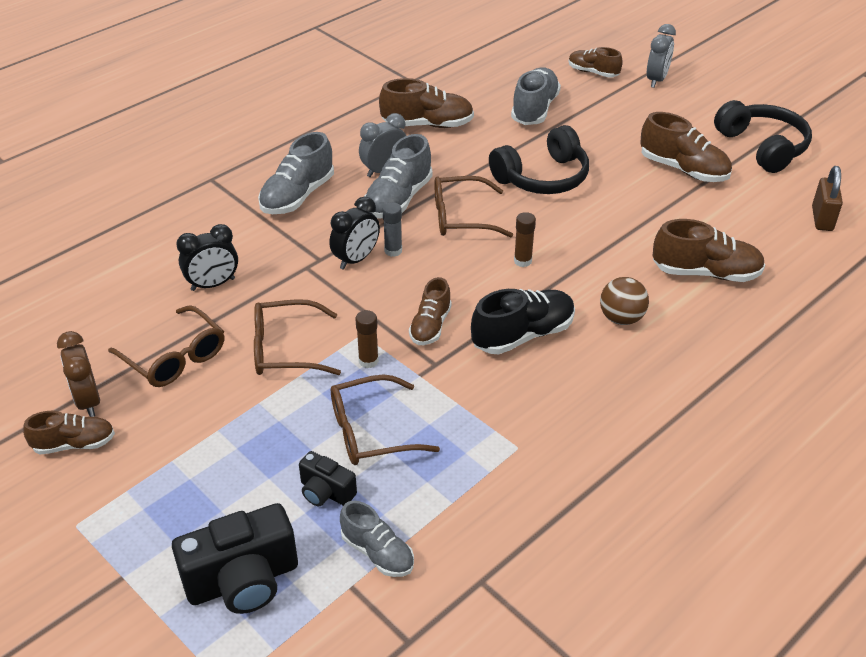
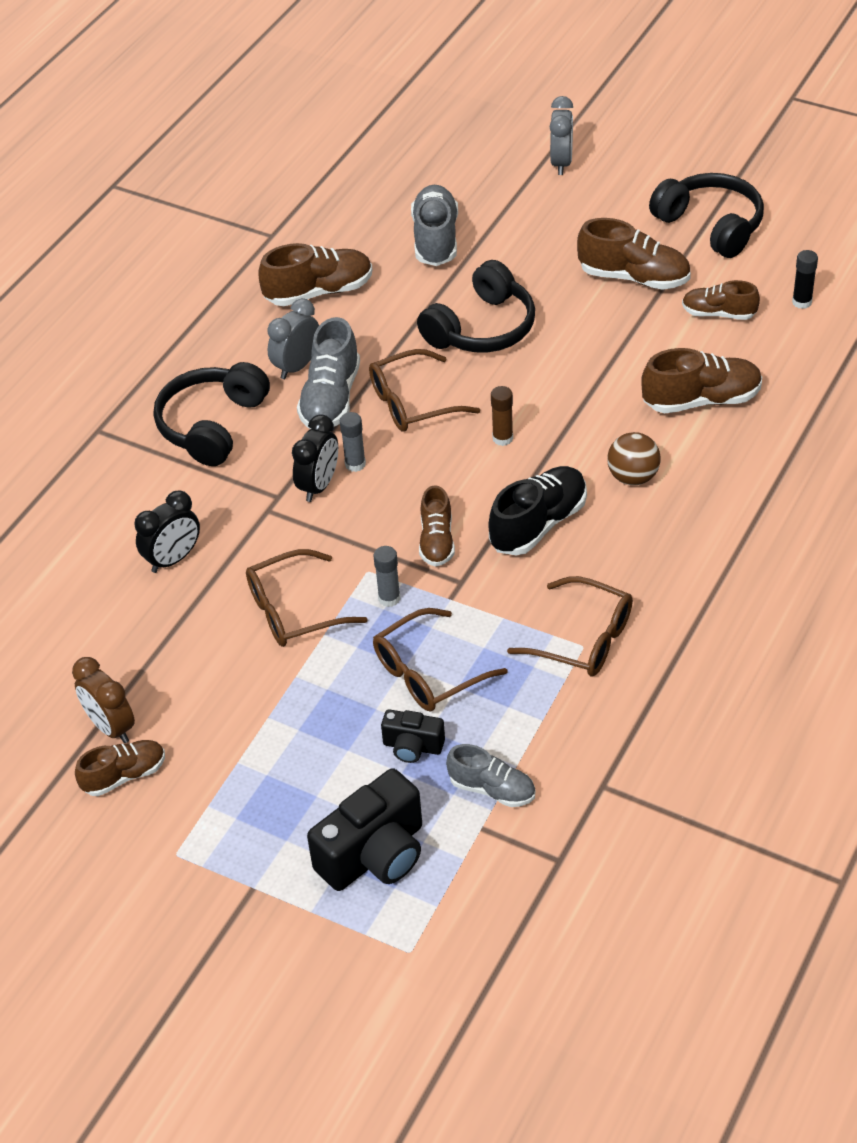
camera: 15 degrees left, 5 degrees up
brown glasses [108,305,224,387] -> brown glasses moved to [507,576,633,677]
grey shoe [258,132,334,214] -> black headphones [154,362,270,466]
brown glue stick [356,310,379,368] -> grey glue stick [373,546,400,607]
brown shoe [569,47,623,78] -> brown shoe moved to [682,280,760,320]
brown padlock [812,166,843,231] -> black glue stick [792,250,818,309]

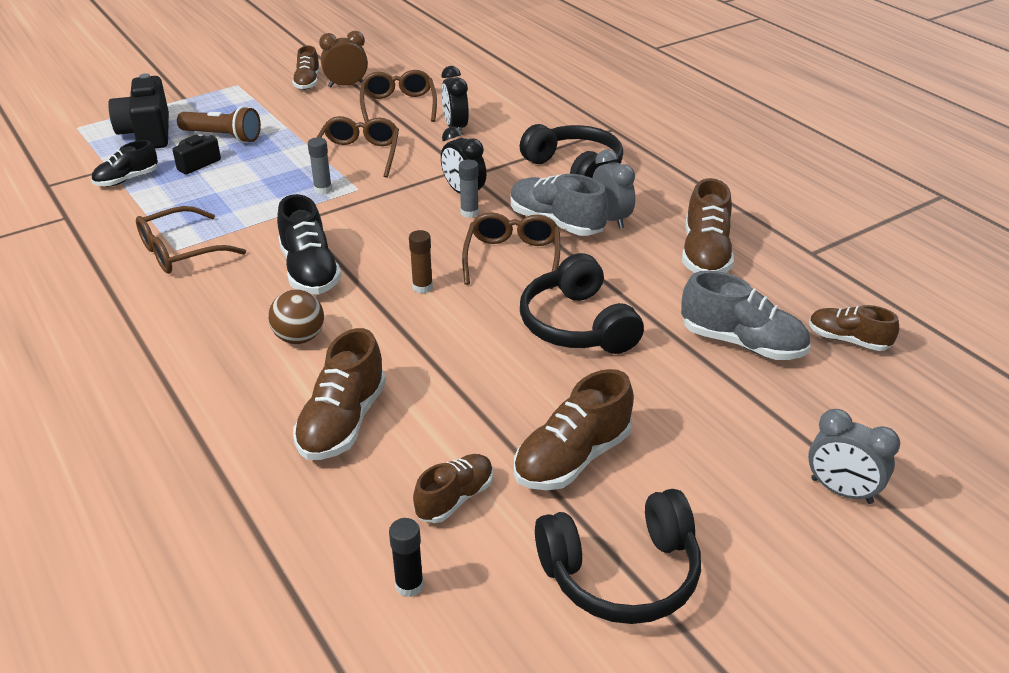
camera: 115 degrees right, 10 degrees down
brown glasses [373,608,507,712] -> brown glasses moved to [360,70,437,123]
brown shoe [419,485,455,567] -> brown shoe moved to [809,305,899,351]
grey shoe [446,744,535,807] -> black shoe [91,140,158,187]
none -> brown flashlight [177,106,261,143]

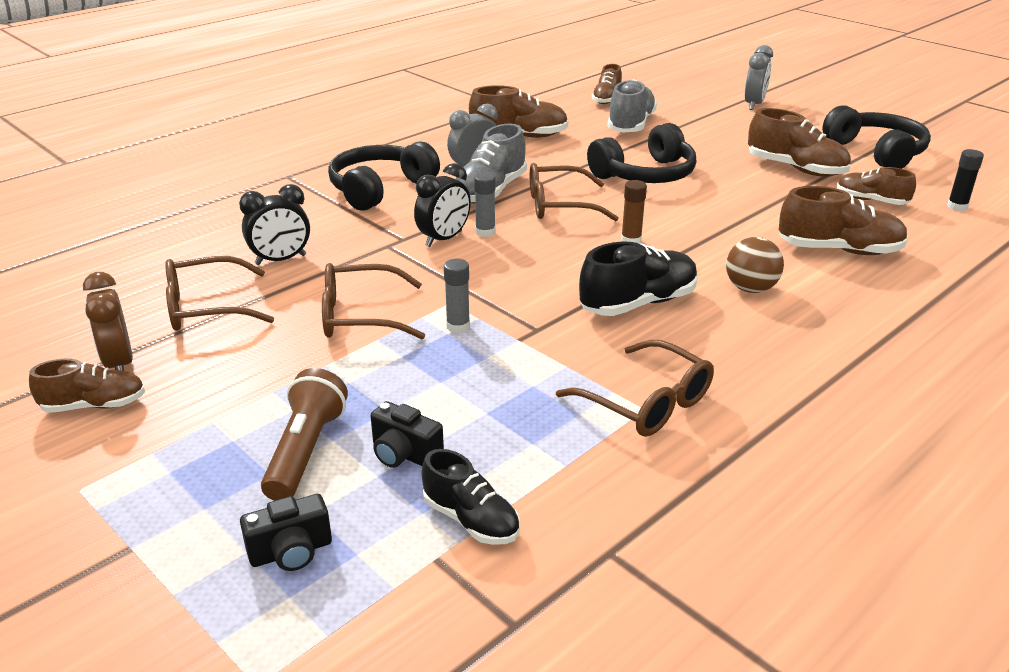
camera: 100 degrees left, 5 degrees down
black camera [108,73,169,149] -> black camera [240,494,332,571], size x0.54

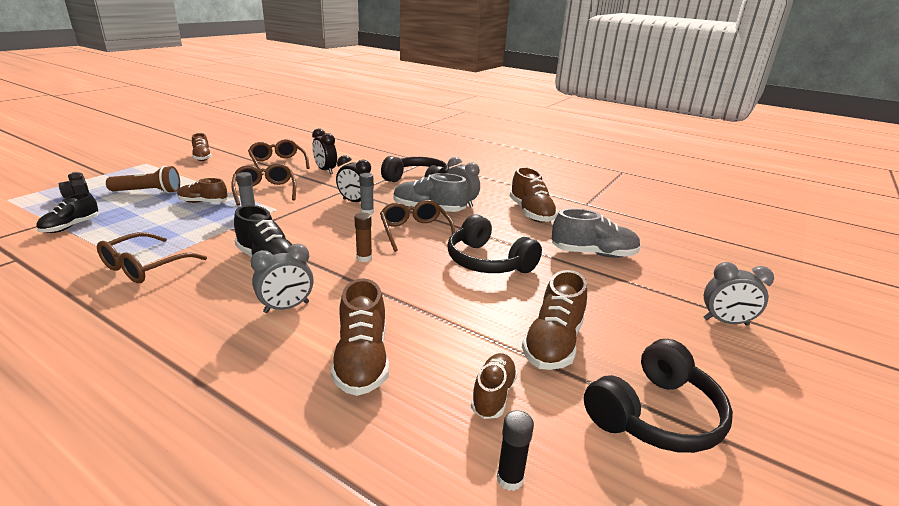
camera: 75 degrees right, 5 degrees down
brown clock [83,272,133,371] -> none
black camera [370,401,444,468] -> none
brown shoe [592,64,622,104] -> brown shoe moved to [177,178,228,203]
brown ball [726,237,784,293] -> grey clock [250,244,314,313]

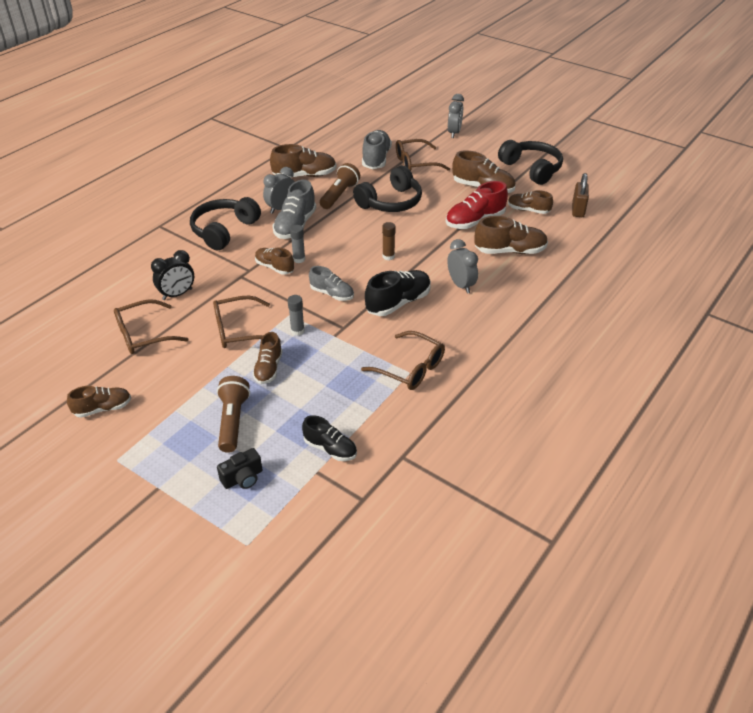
camera: 85 degrees left, 15 degrees up
black clock [336,155,374,202] -> brown shoe [255,248,294,275]
brown glasses [380,200,456,252] -> brown glasses moved to [396,139,450,171]
black glue stick [497,410,534,491] -> brown padlock [572,173,589,217]
none -> grey shoe [309,266,354,301]
none -> brown flashlight [320,163,360,209]
none -> red shoe [446,181,508,229]

